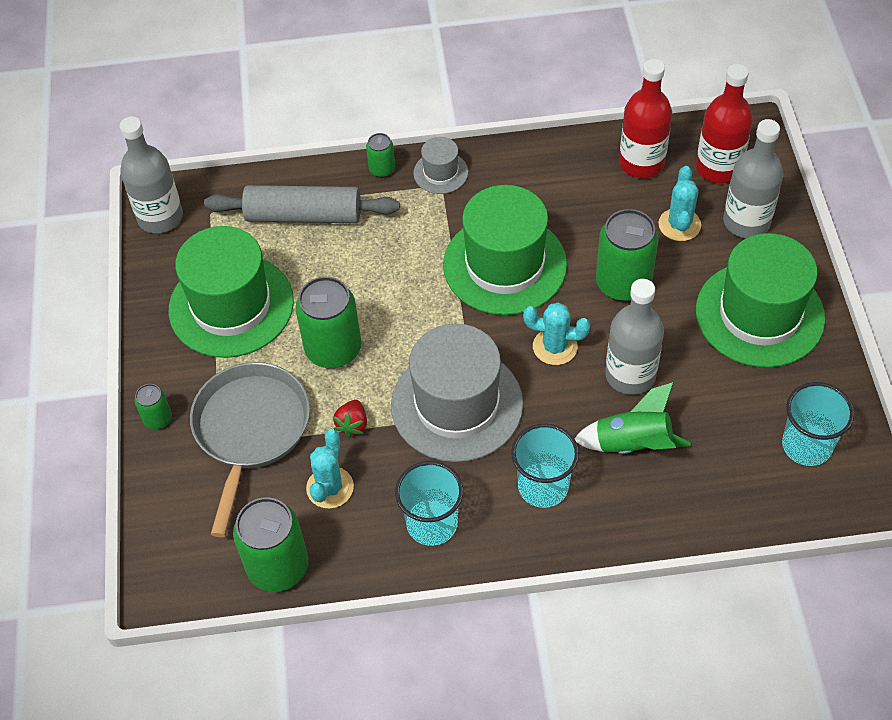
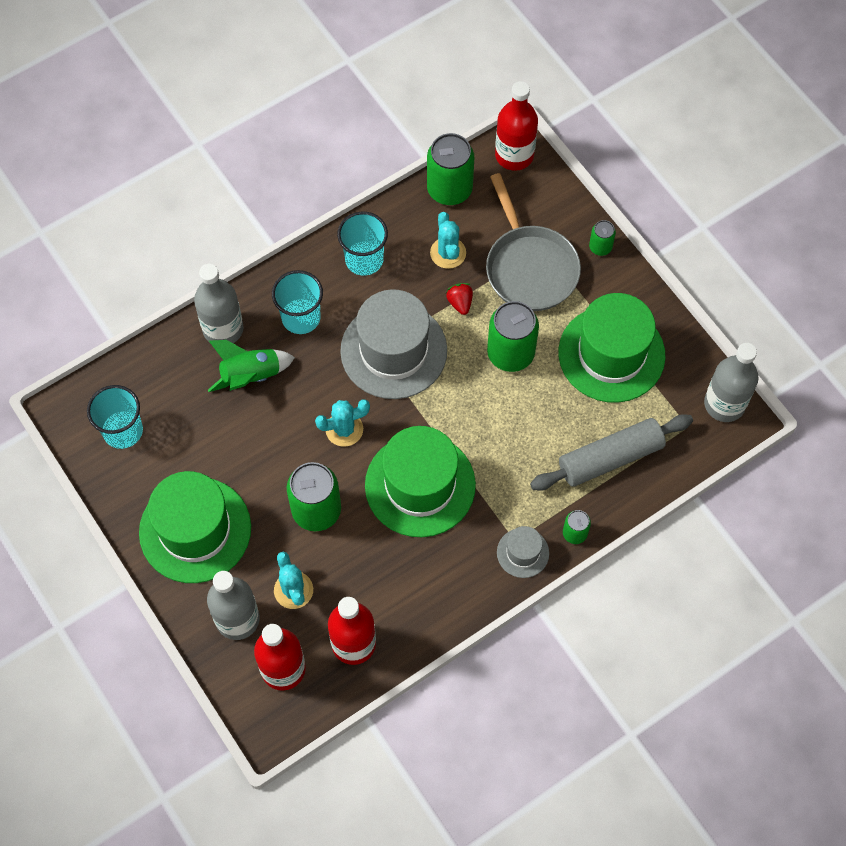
camera: 150 degrees right, 10 degrees up
grey bottle [605,279,664,395] -> grey bottle moved to [194,264,244,343]
none -> red bottle [495,81,538,171]

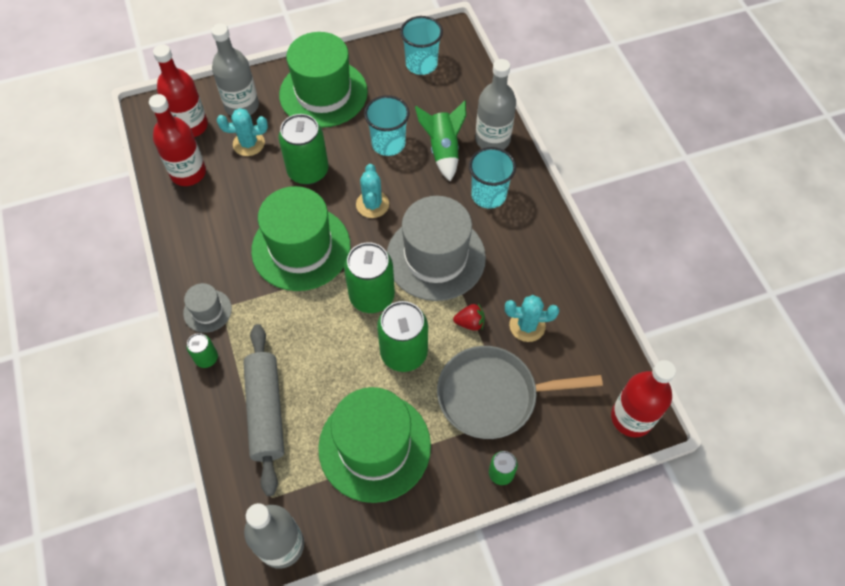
camera: 105 degrees right, 5 degrees down
turquoise cup [337,212,388,276] -> turquoise cup moved to [364,95,410,156]
green can [427,133,474,205] -> green can moved to [344,242,395,313]

